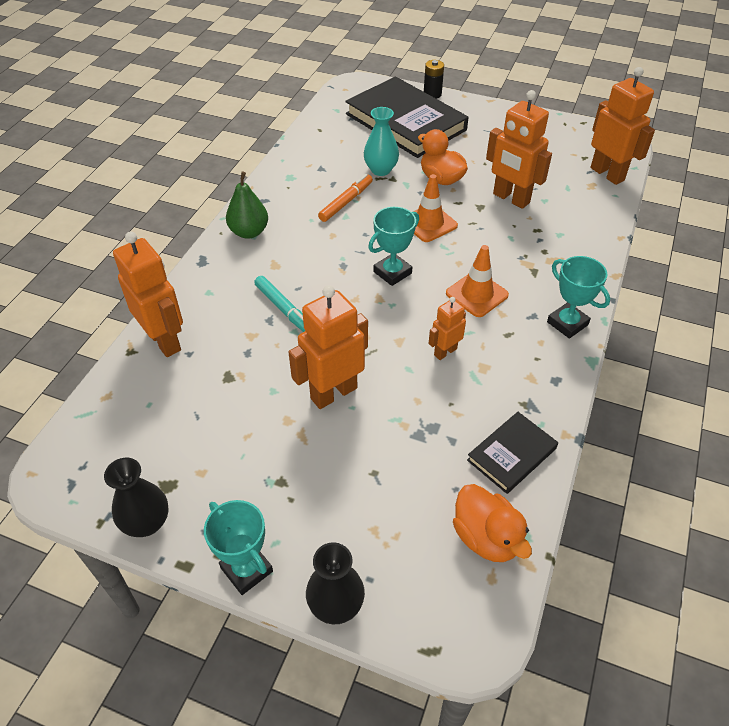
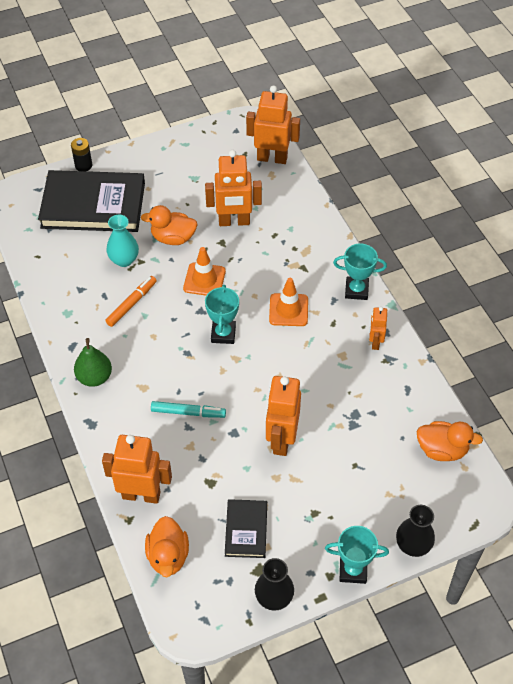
camera: 45 degrees left, 5 degrees up
orange marker [318,174,373,222] -> orange marker turned 45 degrees clockwise [105,276,157,327]
orange robot [429,297,466,360] -> orange robot moved to [369,307,387,350]
black book [467,412,558,494] -> black book moved to [225,499,267,558]
none -> orange duck [145,516,189,578]

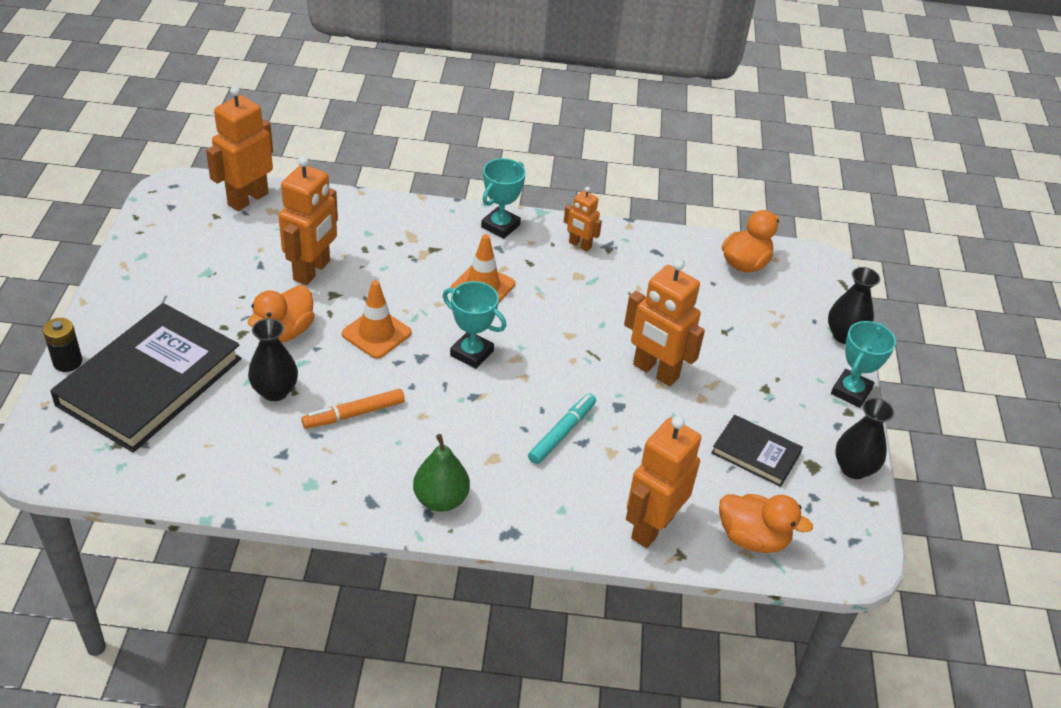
camera: 65 degrees left, 10 degrees down
orange marker [105,276,157,327] -> orange marker turned 90 degrees counterclockwise [301,389,405,429]
turquoise vase [106,215,139,267] -> black vase [248,318,298,401]

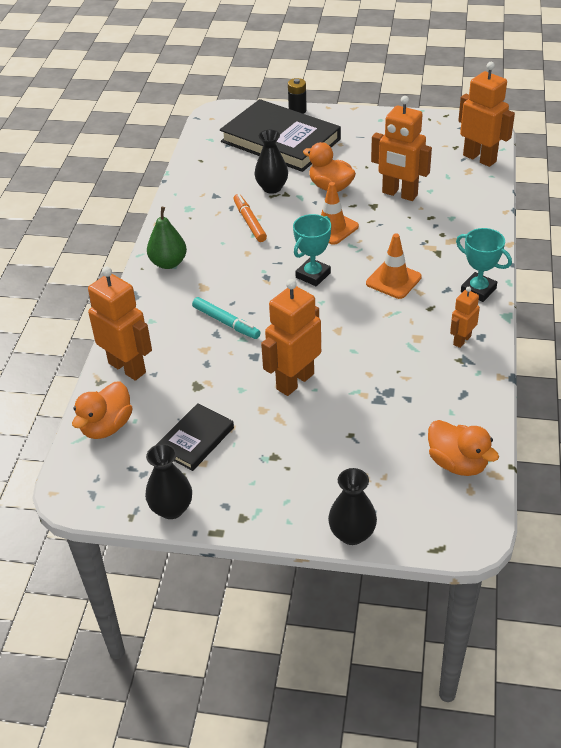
camera: 100 degrees right, 0 degrees up
turquoise trophy [831,321,896,408] -> none

